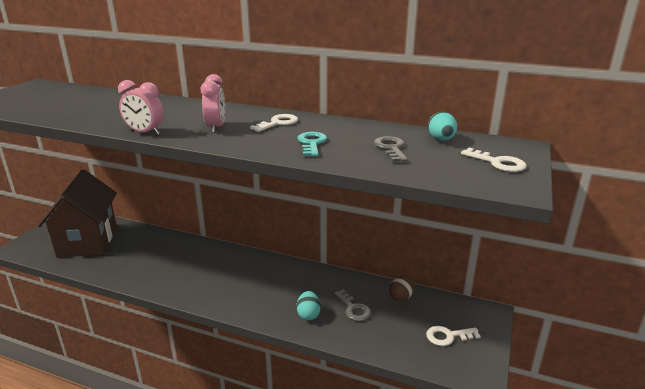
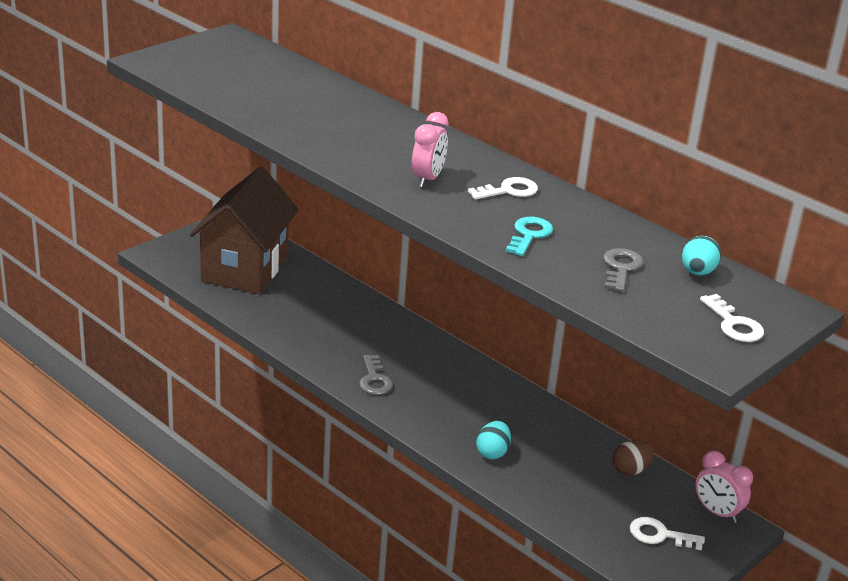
camera: 20 degrees right, 5 degrees up
pink clock [118,80,164,135] -> pink clock moved to [695,451,753,523]
grey key [334,289,371,321] -> grey key moved to [359,355,393,395]

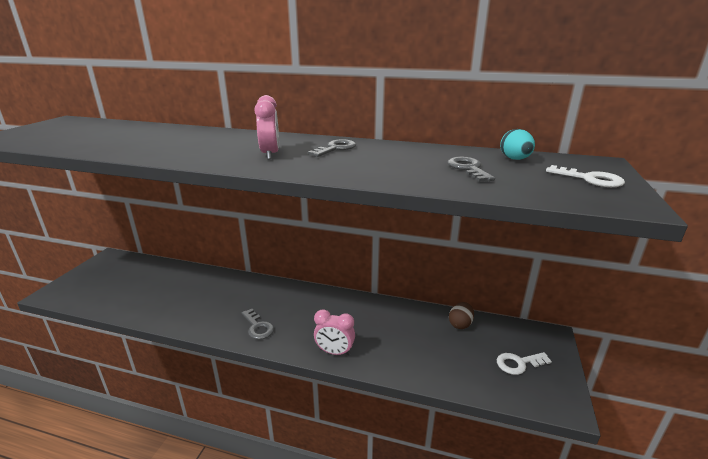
camera: 25 degrees left, 5 degrees down
brown house [189,167,299,294] -> none
white key [468,177,538,200] -> grey key [308,139,356,157]
turquoise egg [476,421,511,459] -> none
turquoise key [506,217,553,256] -> none
pink clock [695,451,753,523] -> pink clock moved to [314,309,355,356]

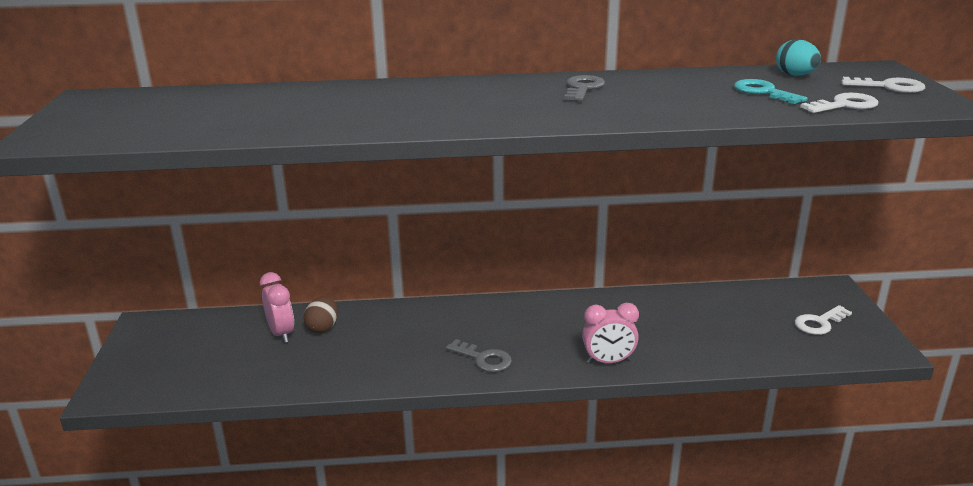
camera: 20 degrees left, 0 degrees up
pink clock [254,95,279,160] -> pink clock moved to [260,272,294,343]
grey key [447,157,495,182] -> turquoise key [734,79,808,104]
brown egg [449,302,474,329] -> brown egg moved to [303,296,338,333]
none -> white key [800,93,878,113]

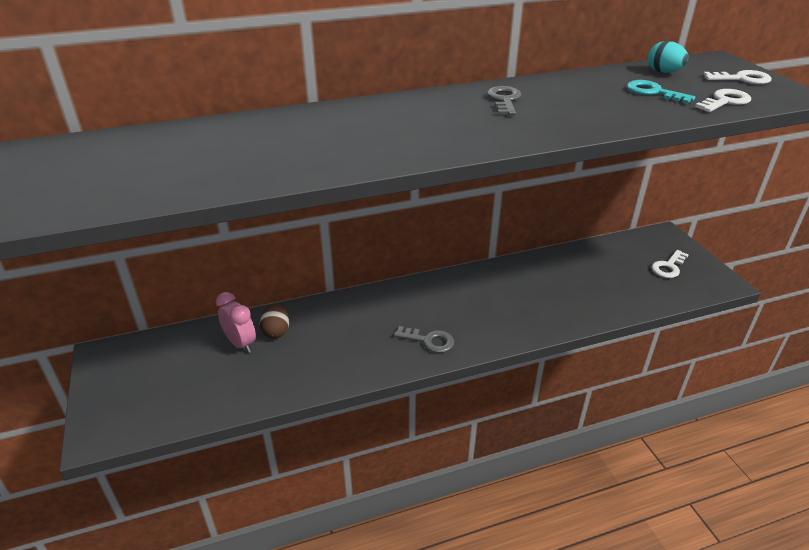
camera: 15 degrees left, 10 degrees up
pink clock [582,303,639,364] -> none

